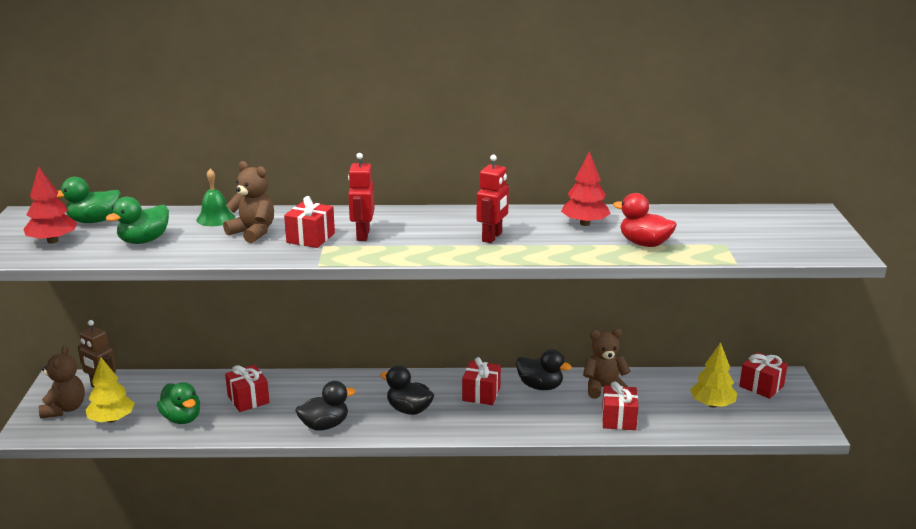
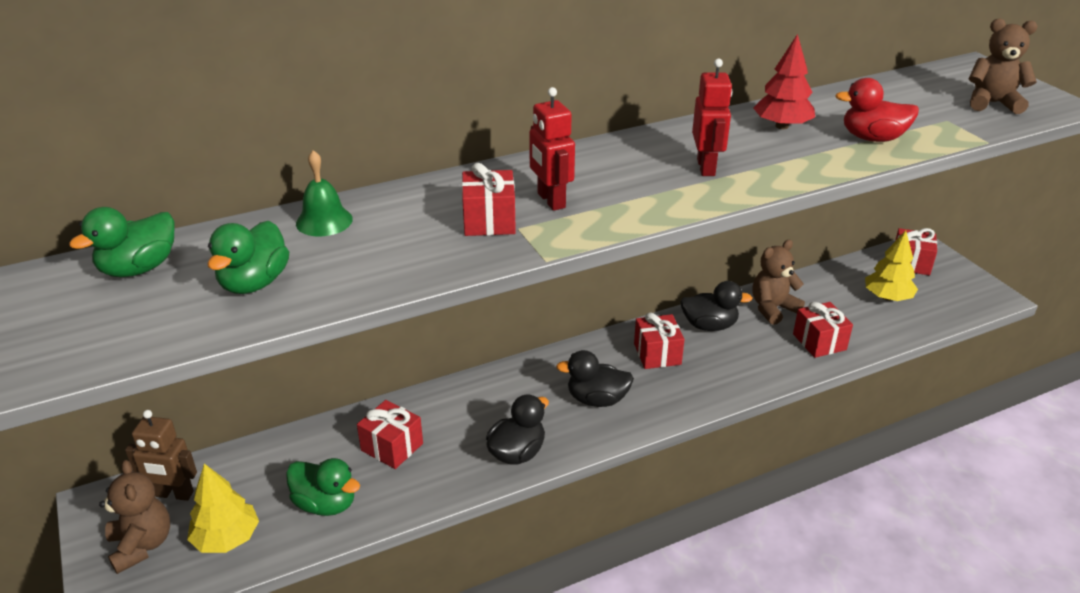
camera: 25 degrees left, 10 degrees up
red tree [23,166,77,244] -> none
brown teddy bear [223,161,274,243] -> brown teddy bear moved to [969,19,1038,114]

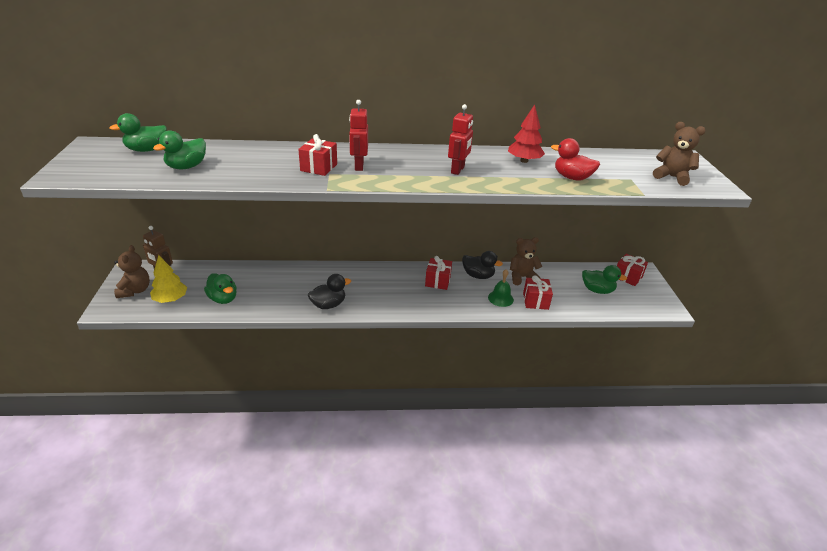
camera: 20 degrees right, 0 degrees up
green bell [296,150,353,237] -> green bell moved to [488,269,514,307]
red gift [357,400,423,469] -> none
black duck [556,350,634,407] -> none
yellow tree [865,230,918,301] -> green duck [582,265,627,294]

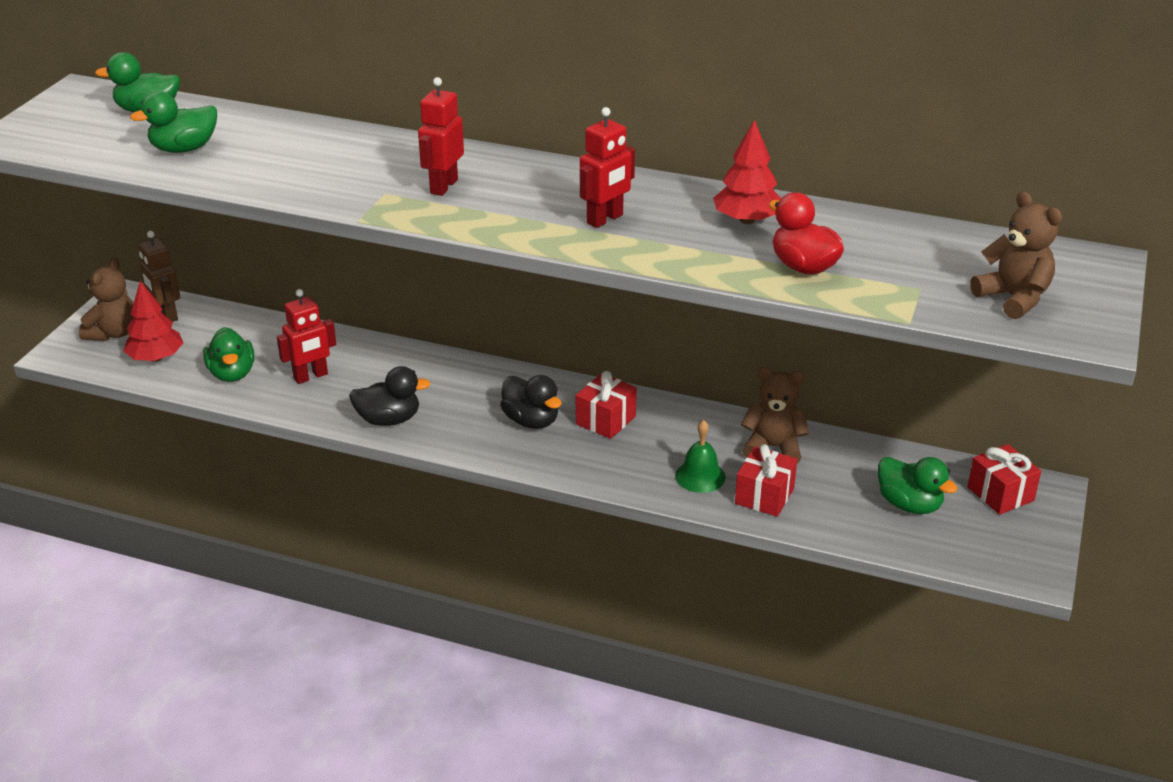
camera: 25 degrees right, 0 degrees up
yellow tree [150,255,187,303] -> red tree [123,281,183,362]
red gift [298,134,337,176] -> none
black duck [462,251,503,279] -> black duck moved to [500,375,562,429]
none -> red robot [277,289,336,384]

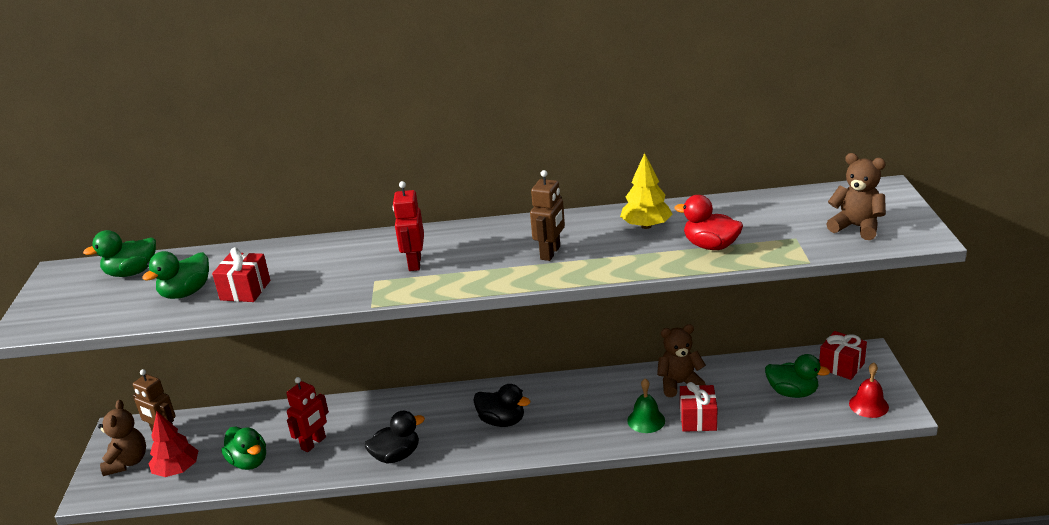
camera: 20 degrees left, 5 degrees down
red gift [576,371,637,439] -> red gift moved to [212,247,270,302]
red robot [580,107,635,228] -> brown robot [530,170,565,261]
red tree [713,120,781,224] -> yellow tree [620,153,672,229]
none -> red bell [849,363,889,418]

